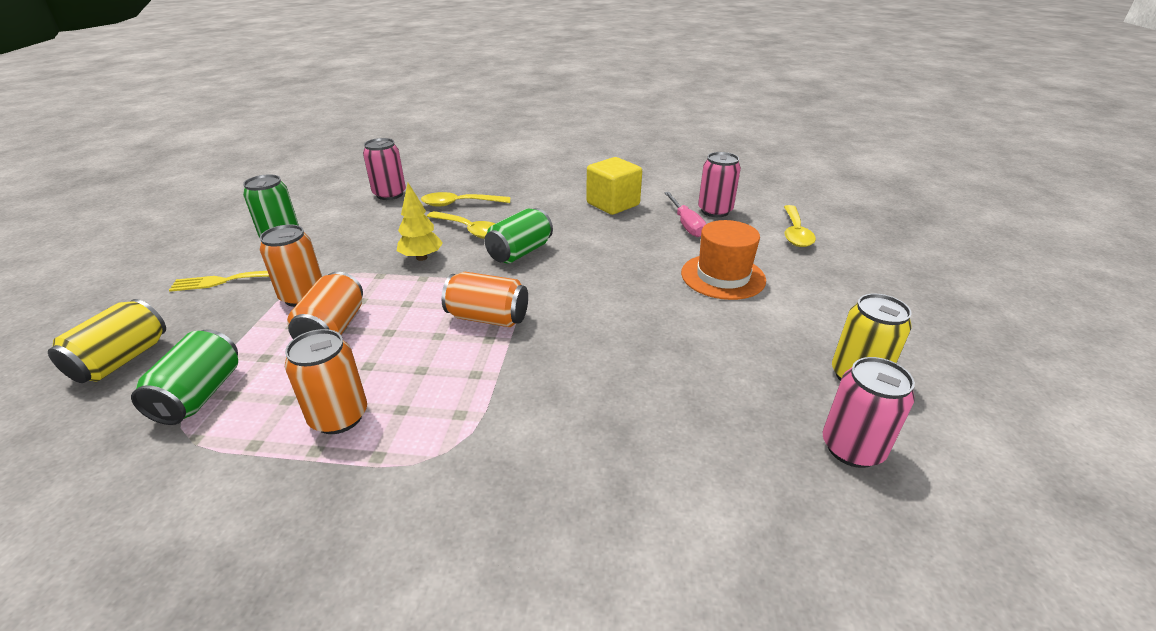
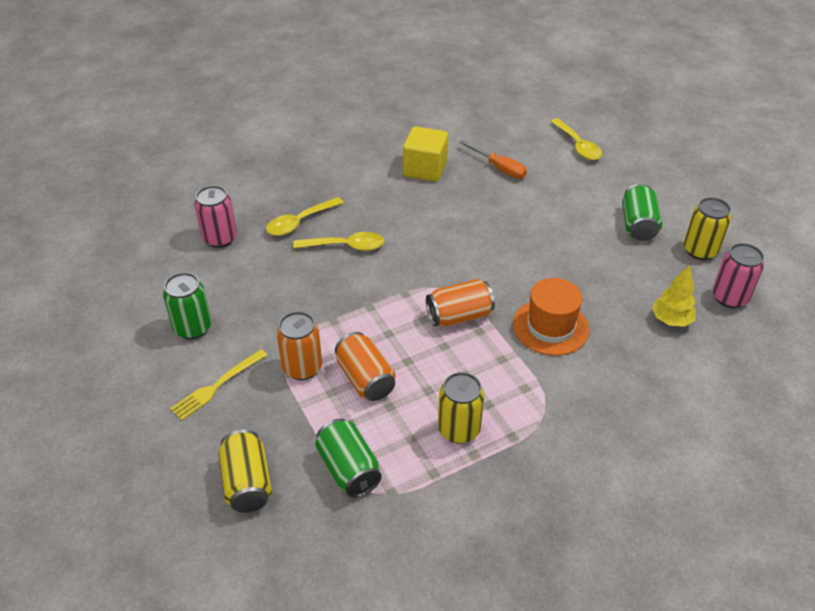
camera: 35 degrees left, 10 degrees up
orange can [285,329,367,434] -> yellow can [438,372,484,444]
yellow tree [397,183,443,261] -> yellow tree moved to [652,265,696,327]
green can [484,208,553,264] -> green can moved to [622,184,662,241]
pink screwdriver [664,192,706,237] -> orange screwdriver [459,140,527,179]
orange hat [681,220,766,300] -> orange hat moved to [513,278,589,356]
pink can [698,152,741,217] -> none

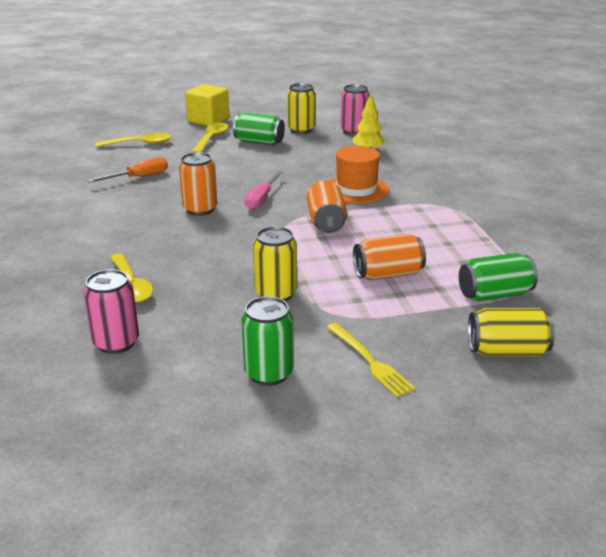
camera: 75 degrees left, 15 degrees down
orange can [277,311,322,380] -> orange can moved to [179,152,217,216]
yellow spoon [293,232,384,251] -> yellow spoon moved to [192,123,228,153]
yellow cube [403,126,448,182] -> yellow cube moved to [185,84,229,126]
yellow can [438,372,484,444] -> yellow can moved to [253,226,297,302]
none -> pink screwdriver [244,171,283,210]

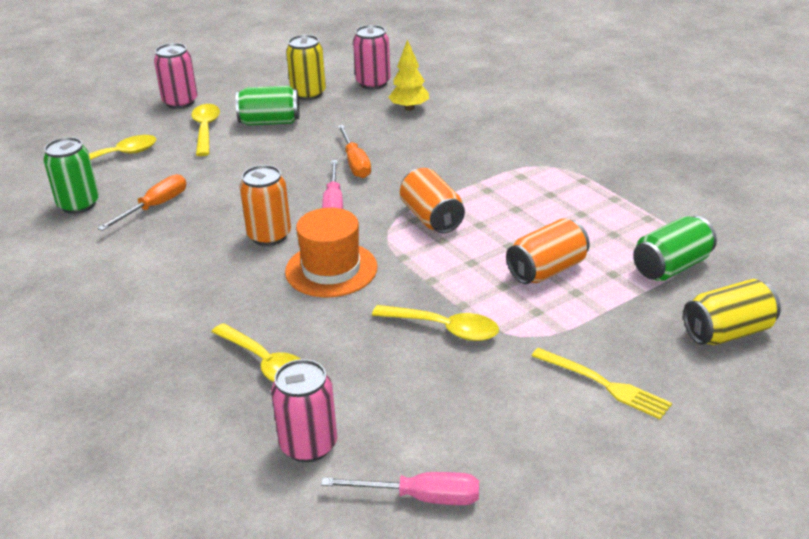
camera: 20 degrees left, 5 degrees up
yellow cube [185,84,229,126] -> pink can [154,43,197,109]
green can [242,296,294,386] -> green can moved to [43,137,99,214]
yellow can [253,226,297,302] -> yellow spoon [372,305,499,341]
orange hat [330,146,389,204] -> orange hat moved to [285,208,378,297]
none -> pink screwdriver [321,472,479,505]
none -> orange screwdriver [338,125,371,178]

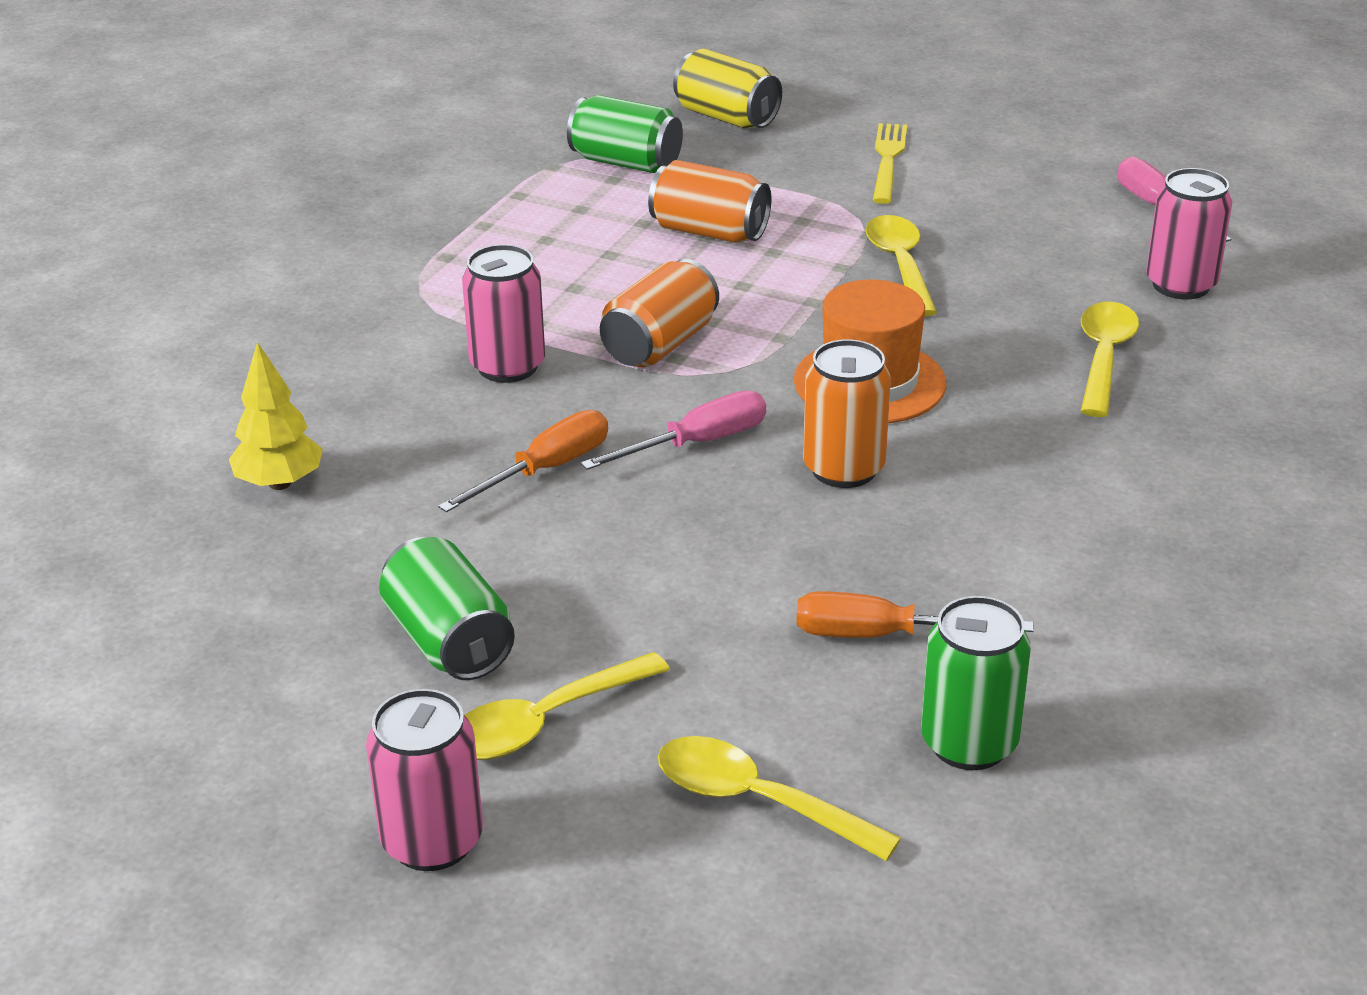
camera: 120 degrees left, 0 degrees up
yellow can [286,35,326,100] -> none
pink can [353,25,391,89] -> pink can moved to [462,244,545,383]

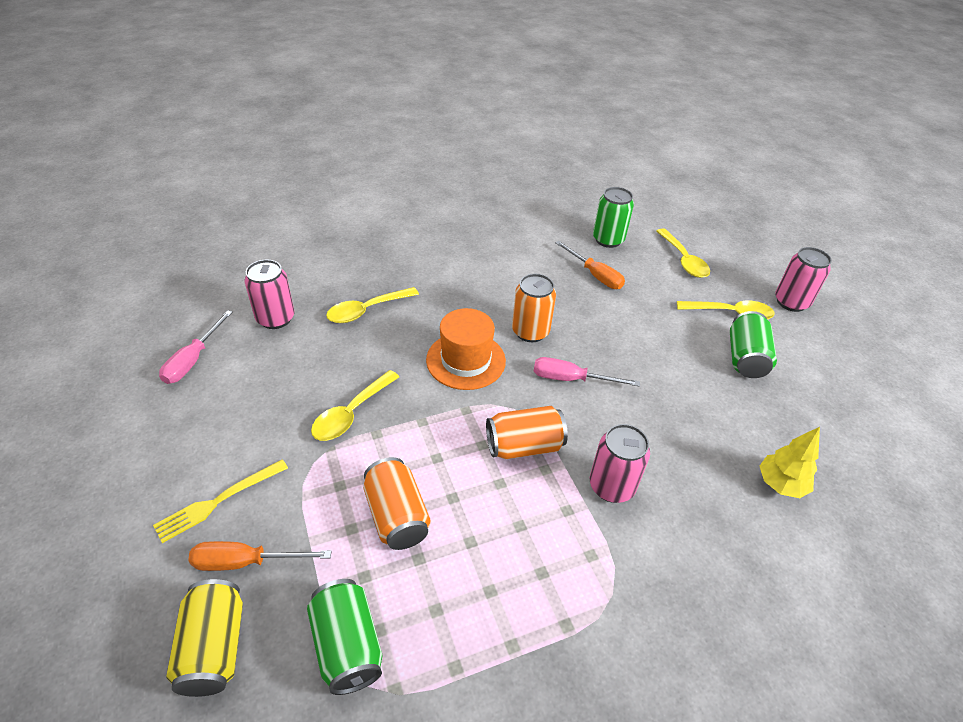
camera: 140 degrees left, 10 degrees up
orange screwdriver [438,410,608,512] -> orange screwdriver moved to [188,541,331,571]

